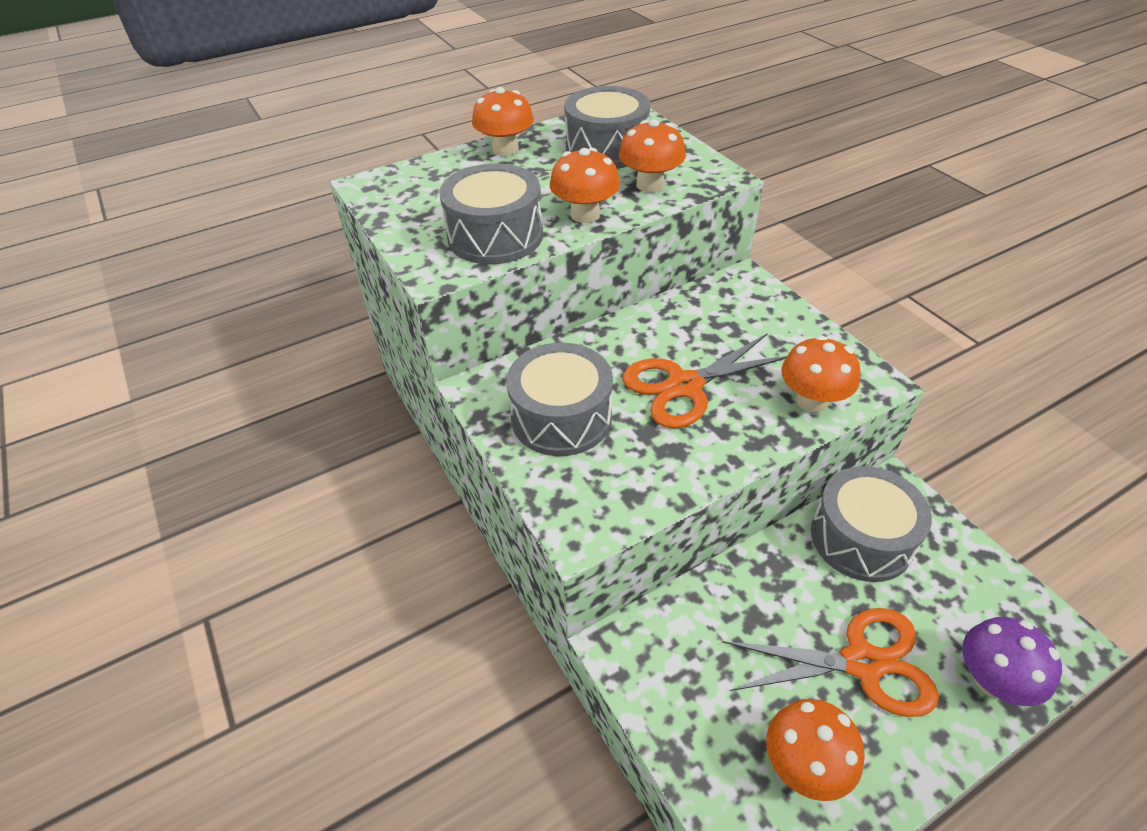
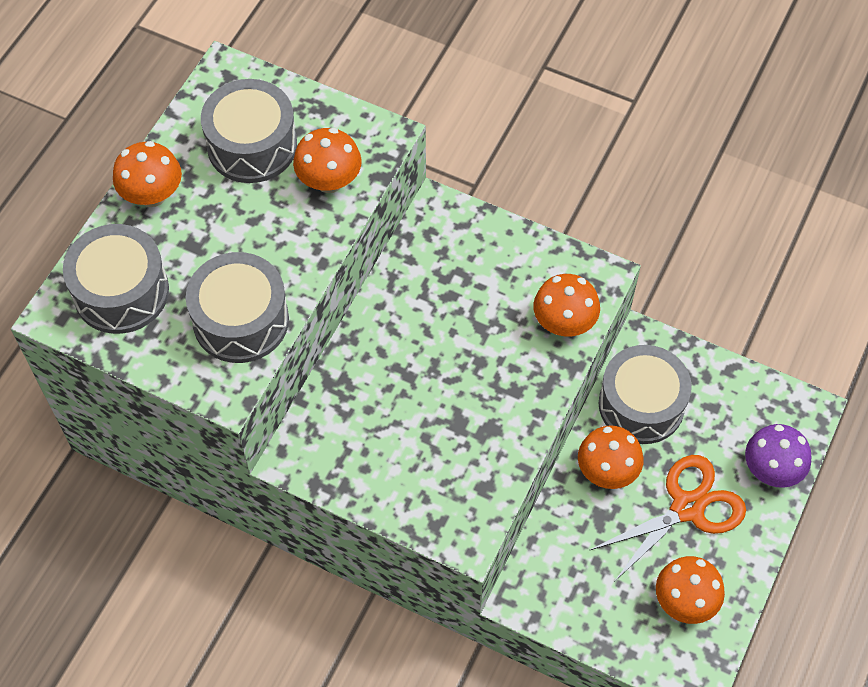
camera: 35 degrees left, 15 degrees up
grey drum [506,342,613,456] -> grey drum moved to [63,224,169,334]
orange mushroom [550,148,620,223] -> orange mushroom moved to [578,425,644,489]
orange scissors [623,333,787,428] -> none

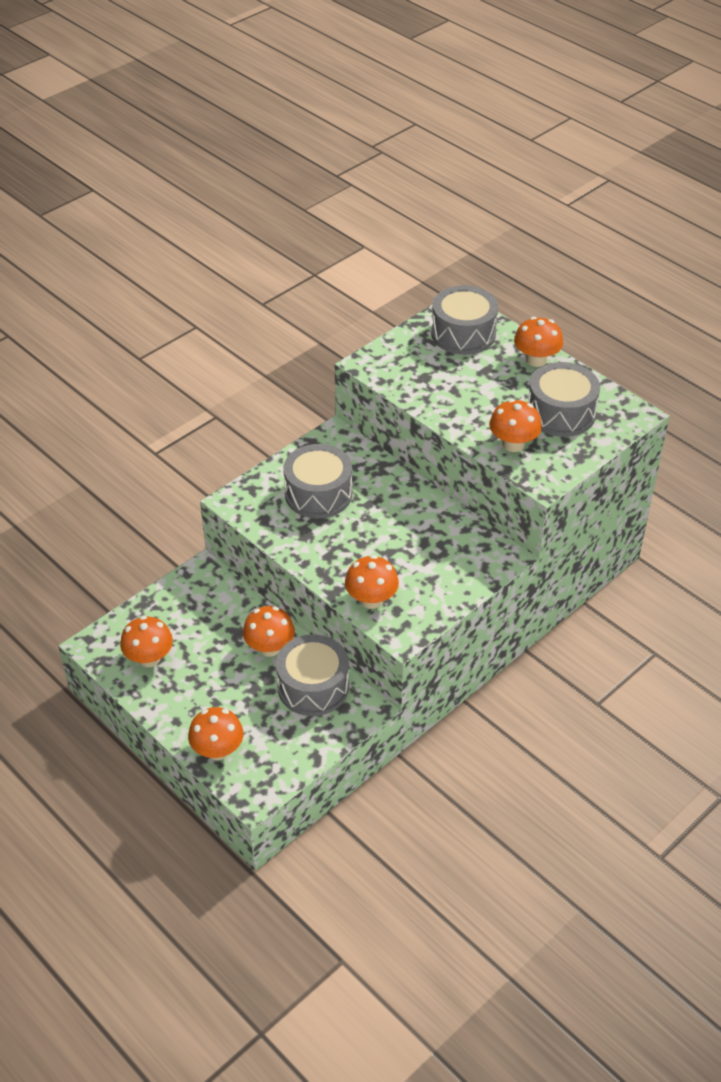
camera: 110 degrees right, 15 degrees down
grey drum [186,252,289,363] -> grey drum moved to [283,444,352,518]
orange scissors [589,455,746,582] -> none
purple mushroom [745,424,812,488] -> orange mushroom [188,707,243,760]

